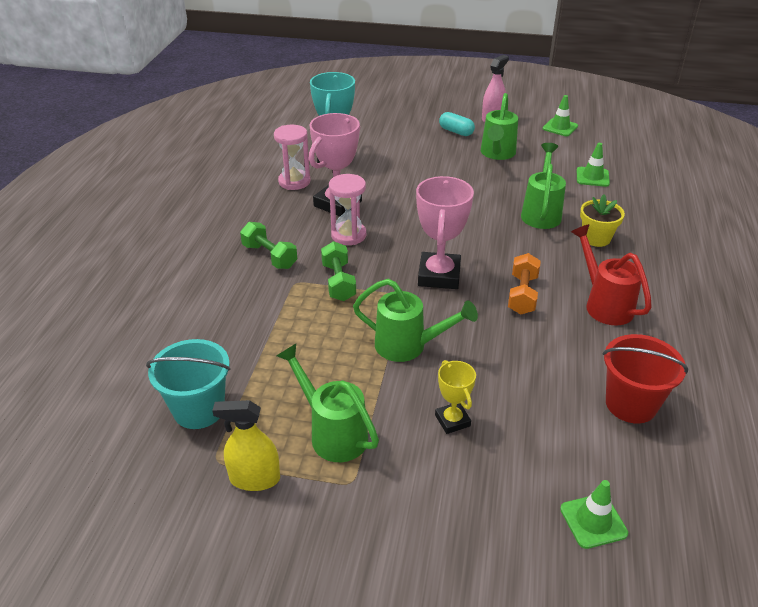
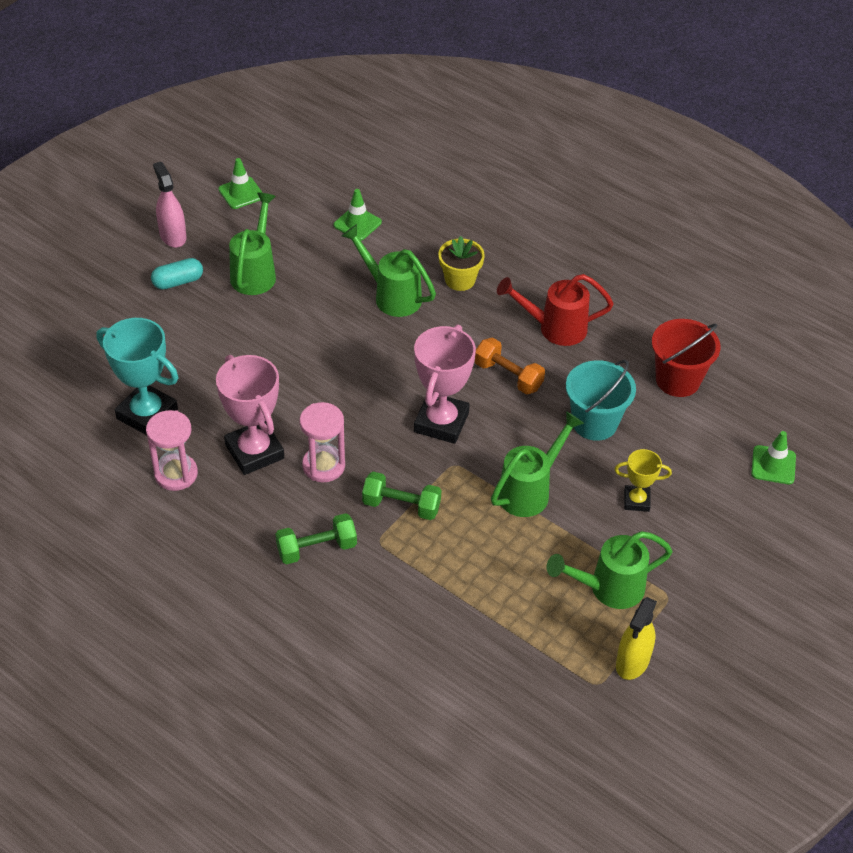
camera: 65 degrees left, 10 degrees up
turquoise bucket [146,339,231,429] -> turquoise bucket moved to [566,360,636,441]
pink trophy [416,176,474,289] -> pink trophy turned 75 degrees clockwise [414,324,476,444]
green watering can [481,93,518,160] -> green watering can turned 120 degrees counterclockwise [229,192,276,295]

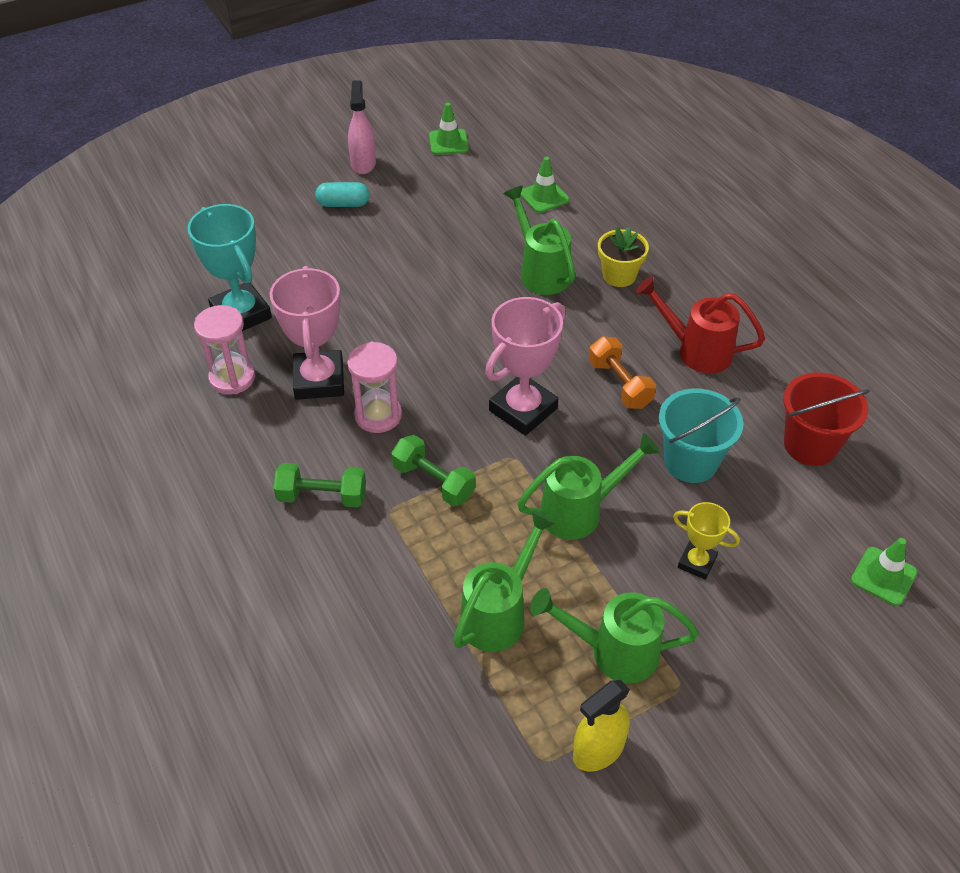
camera: 25 degrees right, 0 degrees up
green watering can [229,192,276,295] -> green watering can moved to [453,510,556,652]

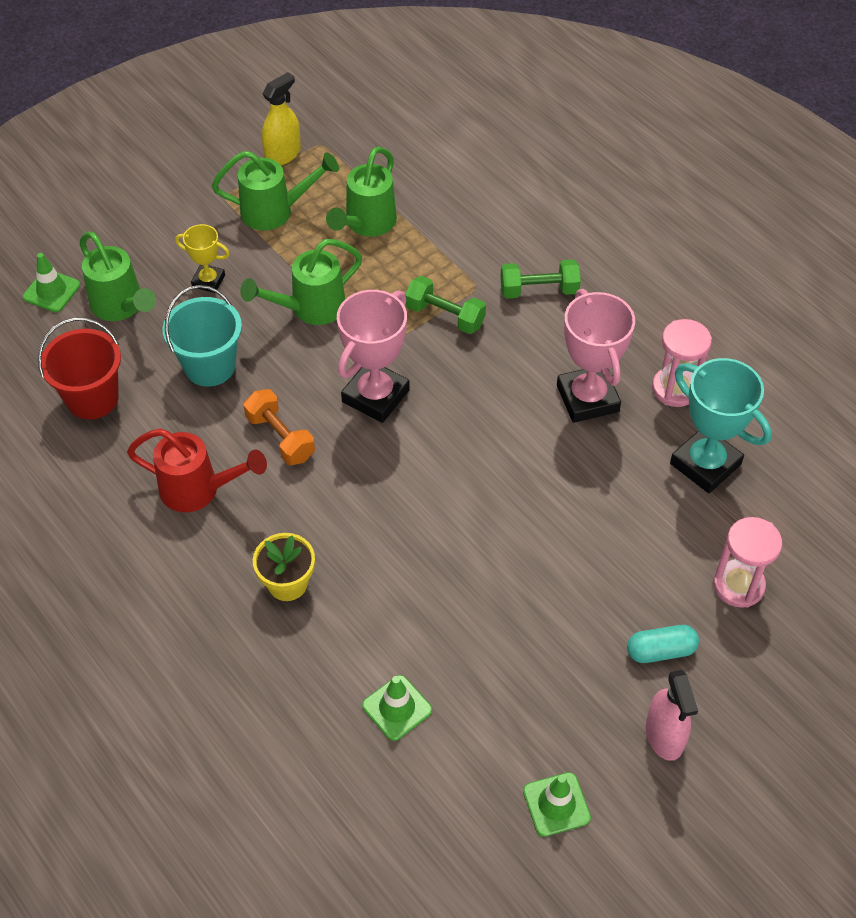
camera: 170 degrees right, 5 degrees up
pink hourglass [347,342,402,433] -> pink hourglass moved to [713,517,782,608]
green watering can [503,186,576,295] -> green watering can moved to [80,231,156,321]

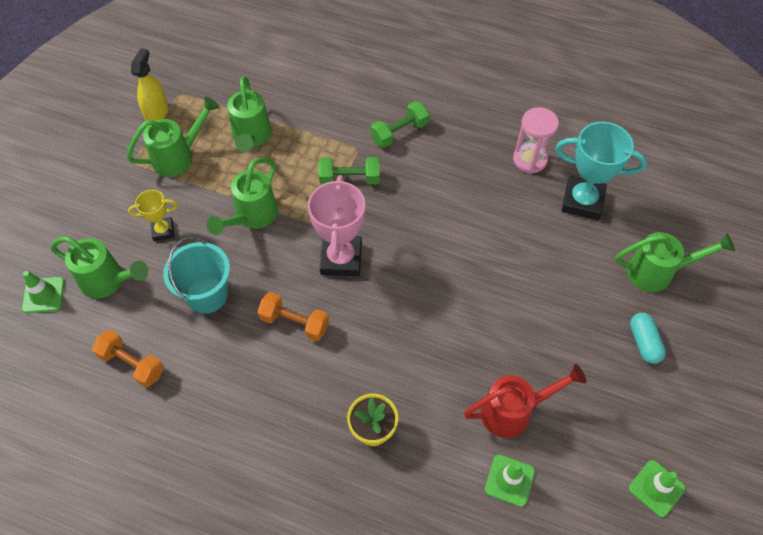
camera: 30 degrees left, 5 degrees up
red bucket [38,317,121,419] -> orange dumbbell [92,329,164,388]
red watering can [127,428,267,512] -> red watering can moved to [464,364,587,438]
pink trophy [557,289,635,423] -> none
turquoise capsule [627,625,699,663] -> turquoise capsule turned 60 degrees counterclockwise [630,313,666,364]
pink spray bottle [646,670,698,761] -> none
pink hourglass [713,517,782,608] -> green watering can [615,232,735,292]

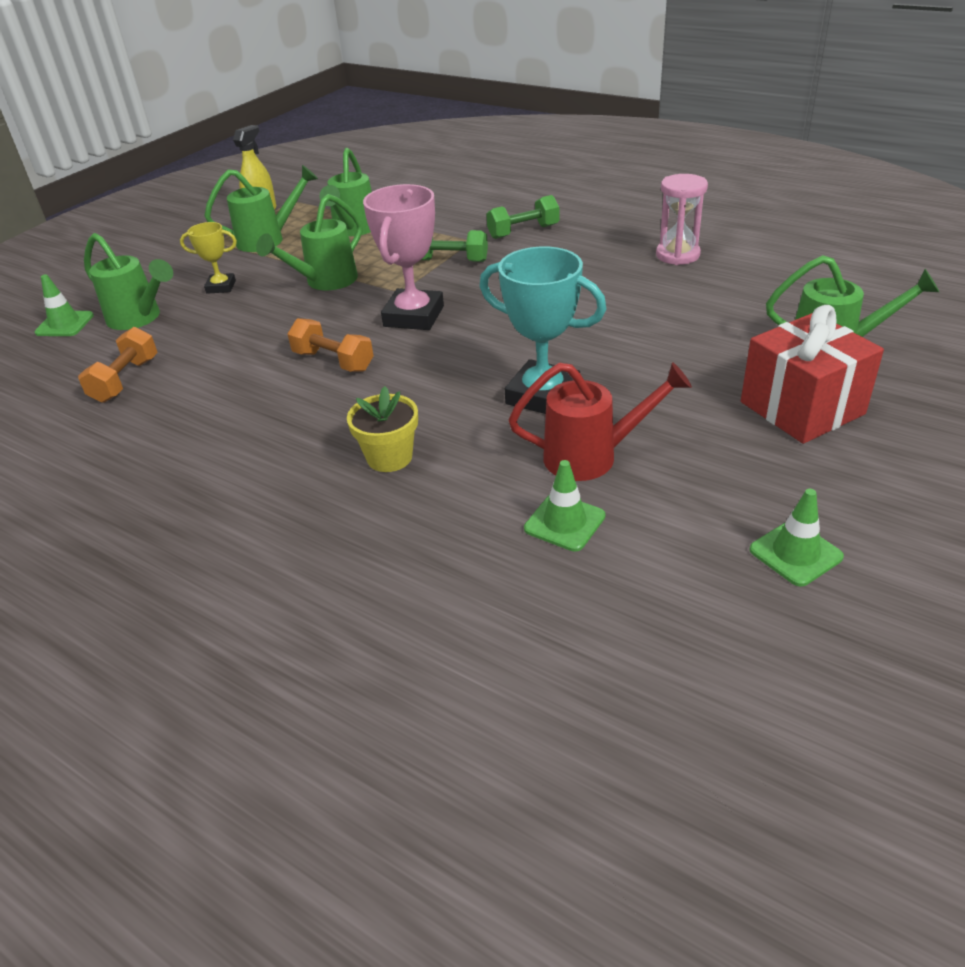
camera: 15 degrees right, 20 degrees down
orange dumbbell [92,329,164,388] -> orange dumbbell turned 60 degrees clockwise [78,327,158,403]
turquoise bucket [163,237,230,314] -> none
turquoise trophy [555,122,647,220] -> turquoise trophy moved to [480,247,606,414]
turquoise capsule [630,313,666,364] -> red gift [741,305,884,444]

